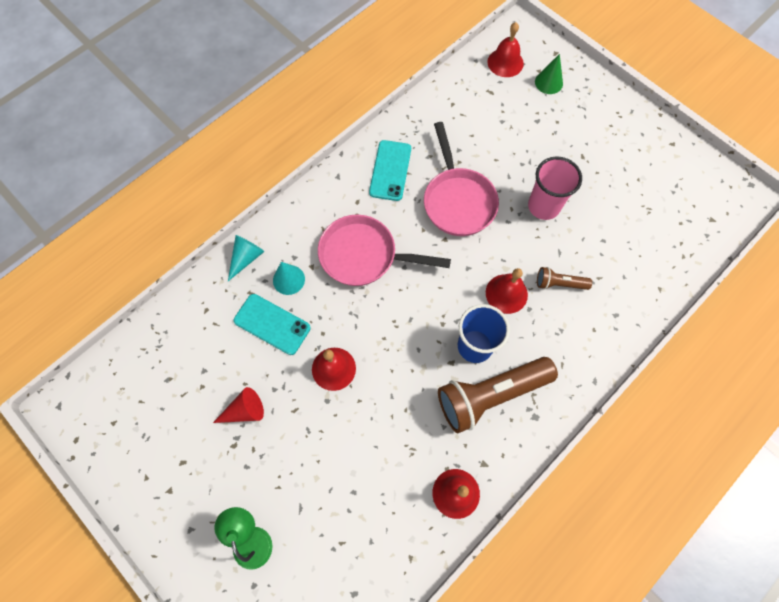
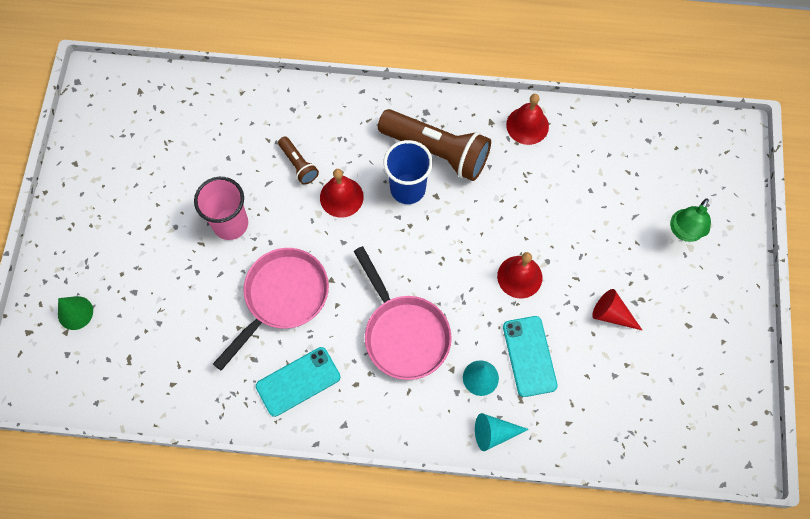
camera: 130 degrees left, 0 degrees up
red bell [487,22,524,77] -> none

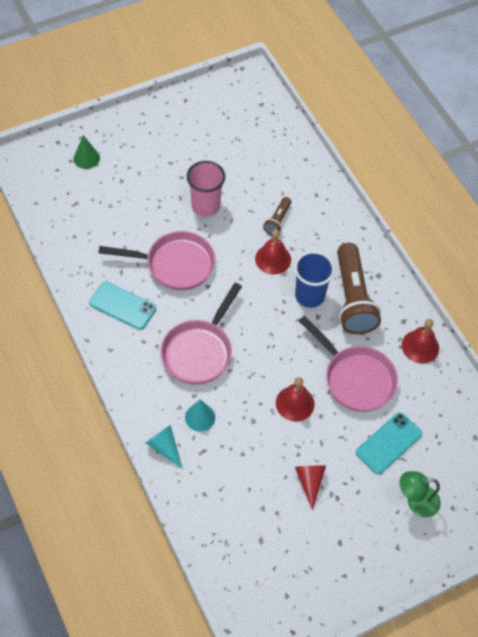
camera: 55 degrees right, 10 degrees down
turquoise phone [503,316,558,397] -> turquoise phone moved to [356,413,422,474]
none -> pink pan [299,316,398,412]

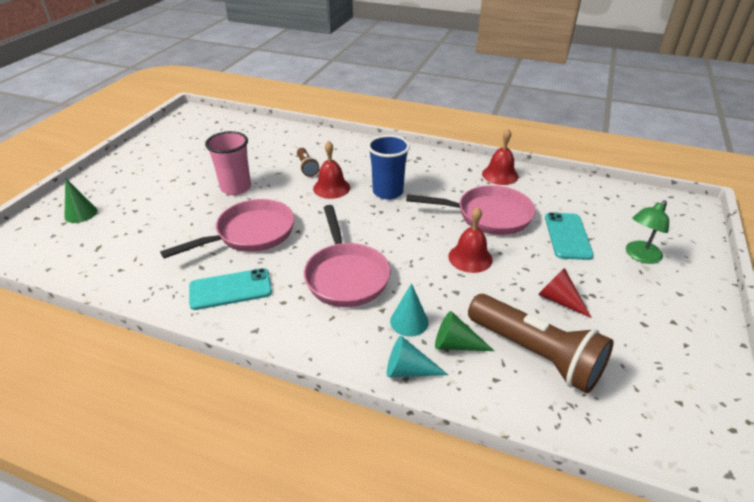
camera: 40 degrees left, 20 degrees down
brown flashlight [337,243,381,334] -> brown flashlight moved to [468,294,614,393]
none -> green cone [435,311,494,351]

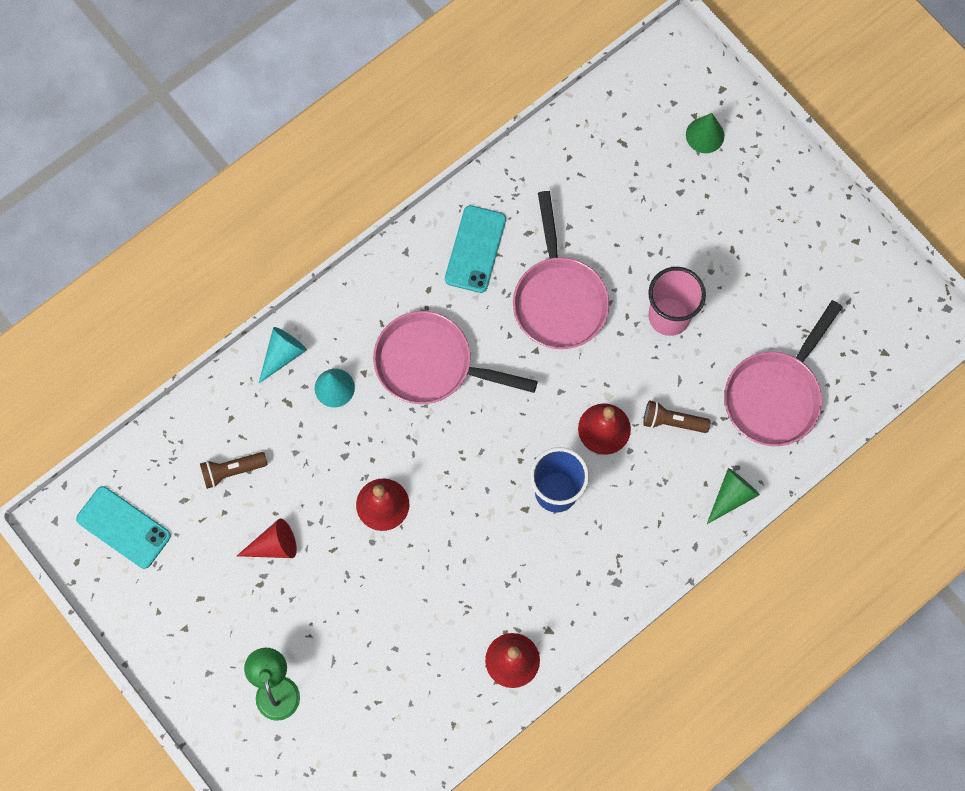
camera: 120 degrees right, 35 degrees up
pink pan [406,185,535,235] -> pink pan moved to [724,300,842,446]
green cone [435,311,494,351] -> green cone moved to [707,468,760,524]
brown flashlight [468,294,614,393] -> brown flashlight [200,452,268,489], size x0.48
turquoise phone [545,212,594,260] -> turquoise phone moved to [76,486,171,569]

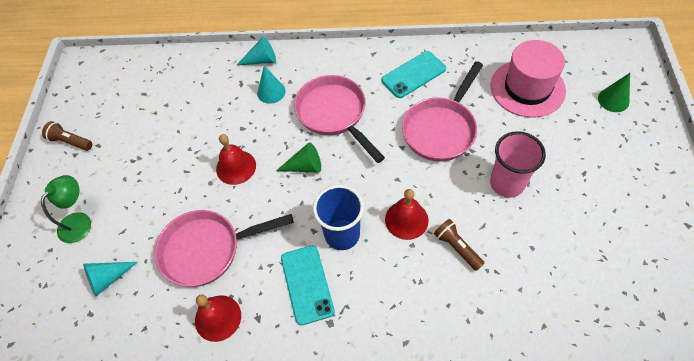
camera: 45 degrees right, 15 degrees down
turquoise phone [76,486,171,569] -> turquoise phone moved to [281,245,335,325]
brown flashlight [200,452,268,489] -> brown flashlight moved to [42,121,92,151]
red cone [237,518,297,558] -> none
green cone [707,468,760,524] -> green cone moved to [276,142,321,173]
pink pan [724,300,842,446] -> pink pan moved to [155,210,294,287]
none -> turquoise cone [83,262,138,297]
none -> pink hat [491,40,566,118]

